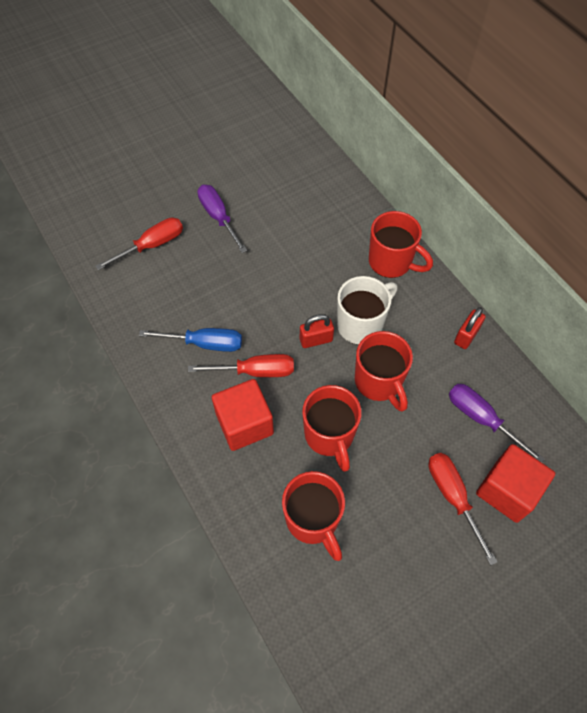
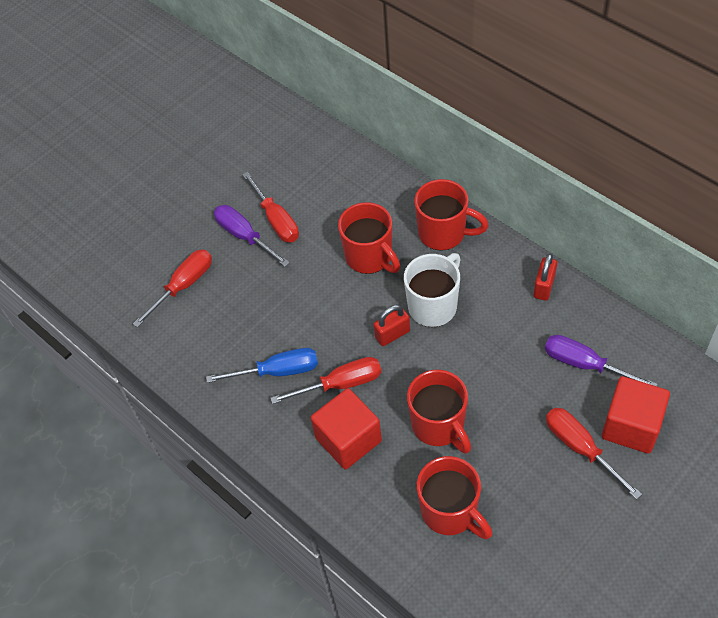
camera: 10 degrees left, 5 degrees down
red mug [355,331,413,412] -> red mug moved to [338,202,400,274]
none -> red screwdriver [242,172,299,243]

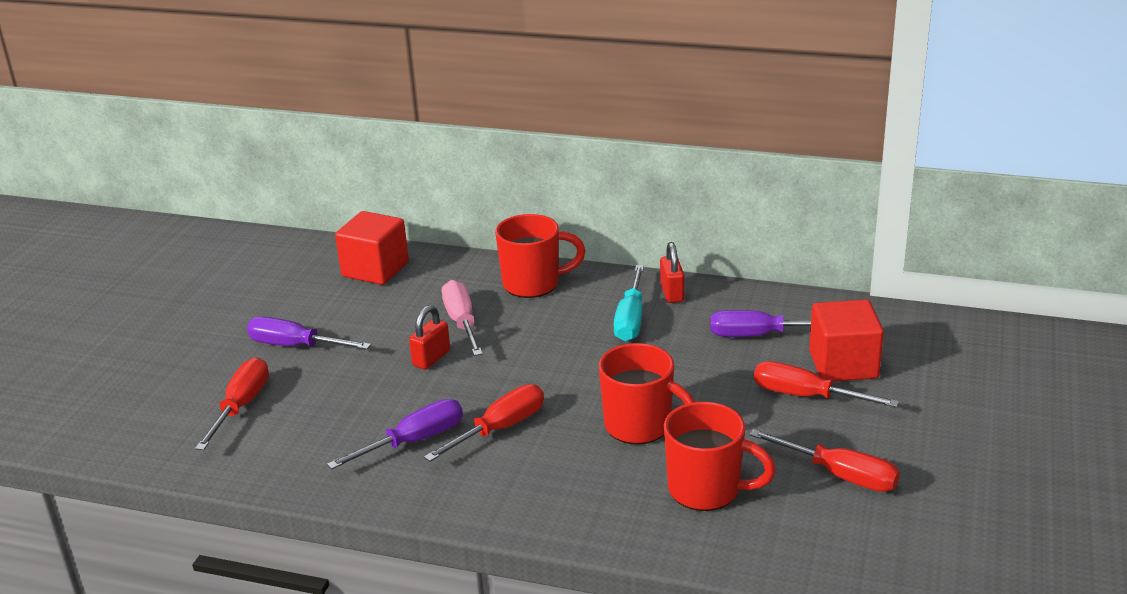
camera: 30 degrees left, 25 degrees down
blue screwdriver [206,348,318,383] -> purple screwdriver [327,399,463,470]
red screwdriver [242,172,299,243] -> red screwdriver moved to [749,429,900,492]
red cube [311,388,382,469] -> red cube moved to [335,211,409,285]
red mug [338,202,400,274] -> pink screwdriver [442,280,483,356]
red padlock [374,305,410,346] -> red padlock moved to [409,305,450,370]
white mug [404,253,461,327] -> none
none -> turquoise screwdriver [614,265,644,341]

